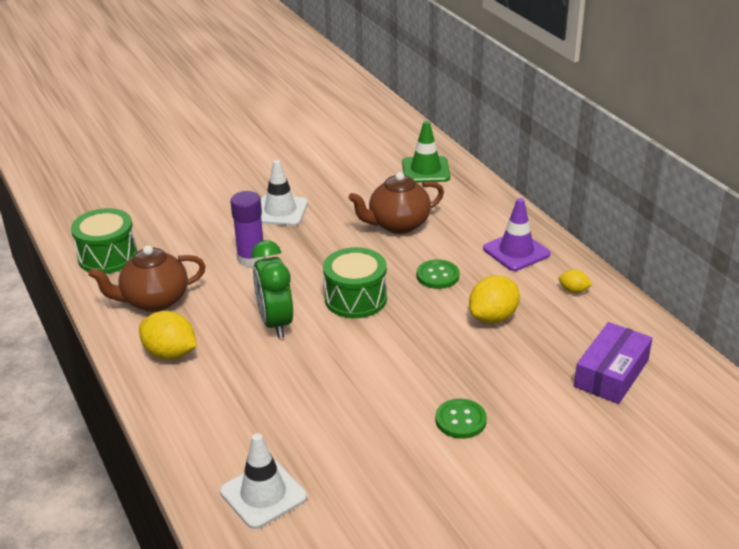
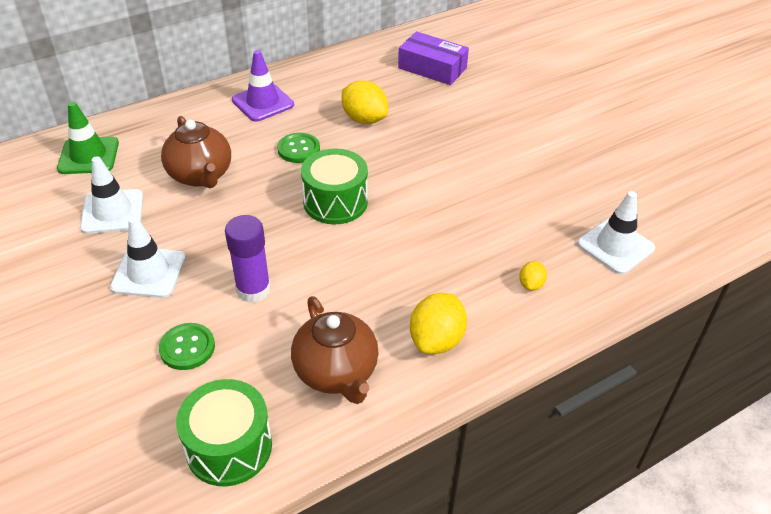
camera: 95 degrees left, 10 degrees up
green clock [252,240,293,338] -> none
green button [435,399,487,439] -> green button moved to [159,323,215,370]
yellow lemon [559,269,592,293] -> yellow lemon moved to [519,261,547,291]
none -> white traffic cone [80,156,143,234]

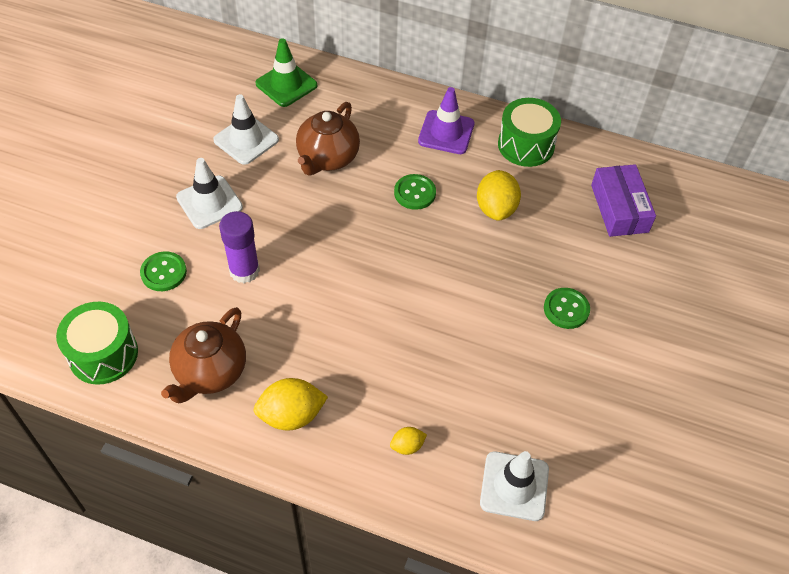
camera: 50 degrees right, 10 degrees up
green drum [301,149,368,224] -> green drum moved to [498,98,561,167]
none -> green button [544,288,590,329]

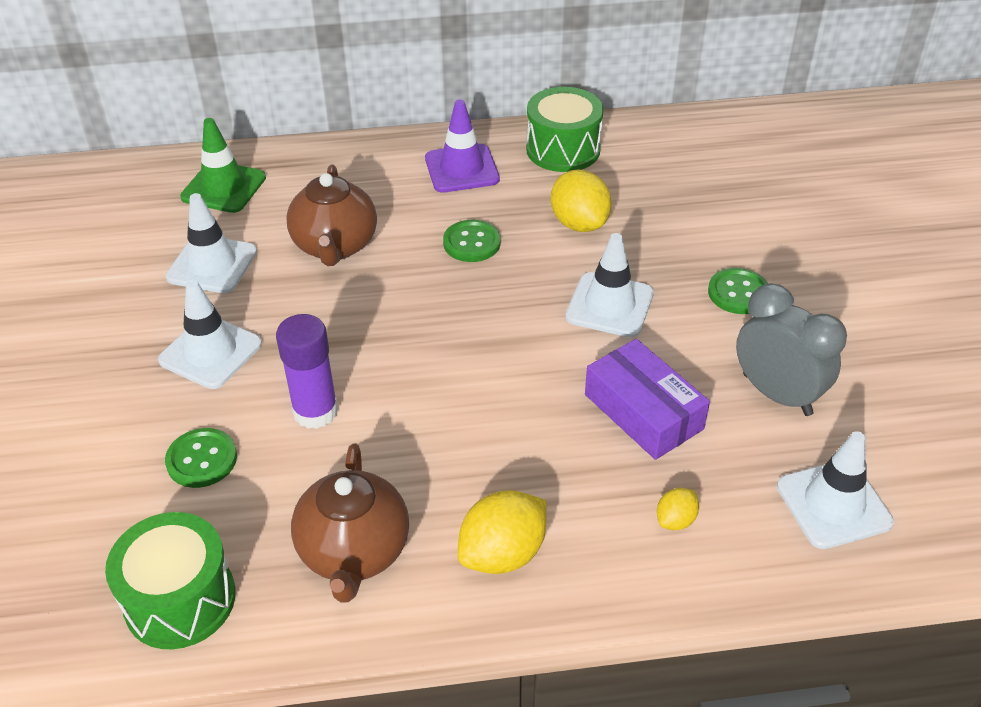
camera: 25 degrees left, 10 degrees down
purple box [591,164,656,237] -> purple box moved to [585,339,710,460]
none -> white traffic cone [566,233,654,337]
none -> grey clock [736,283,847,416]

